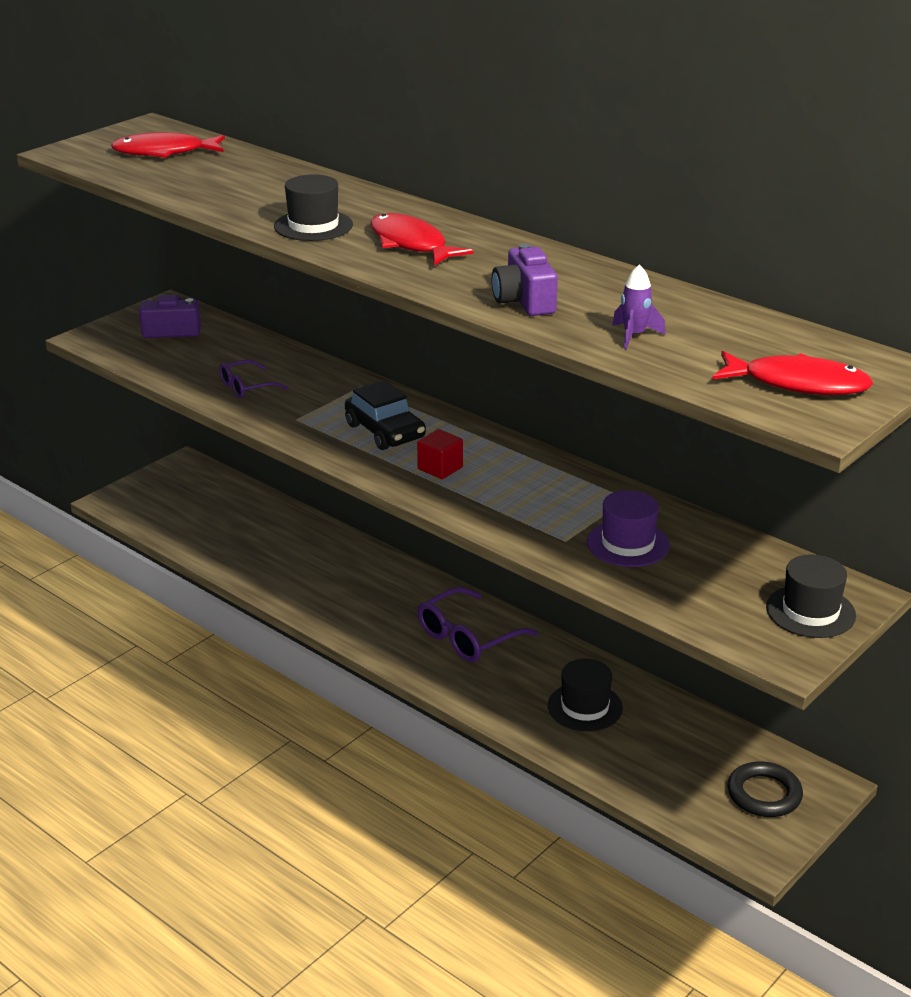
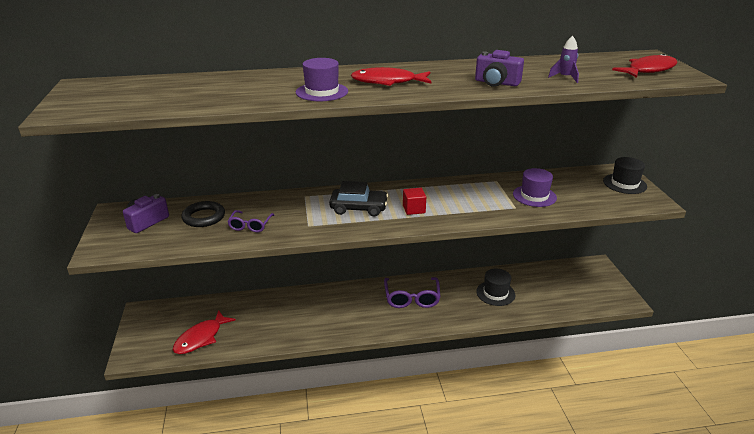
camera: 50 degrees left, 0 degrees up
red fish [111,132,225,158] -> red fish moved to [173,310,236,354]
black hat [274,174,353,241] -> purple hat [296,58,348,101]
black ring [727,761,803,817] -> black ring moved to [181,201,225,227]

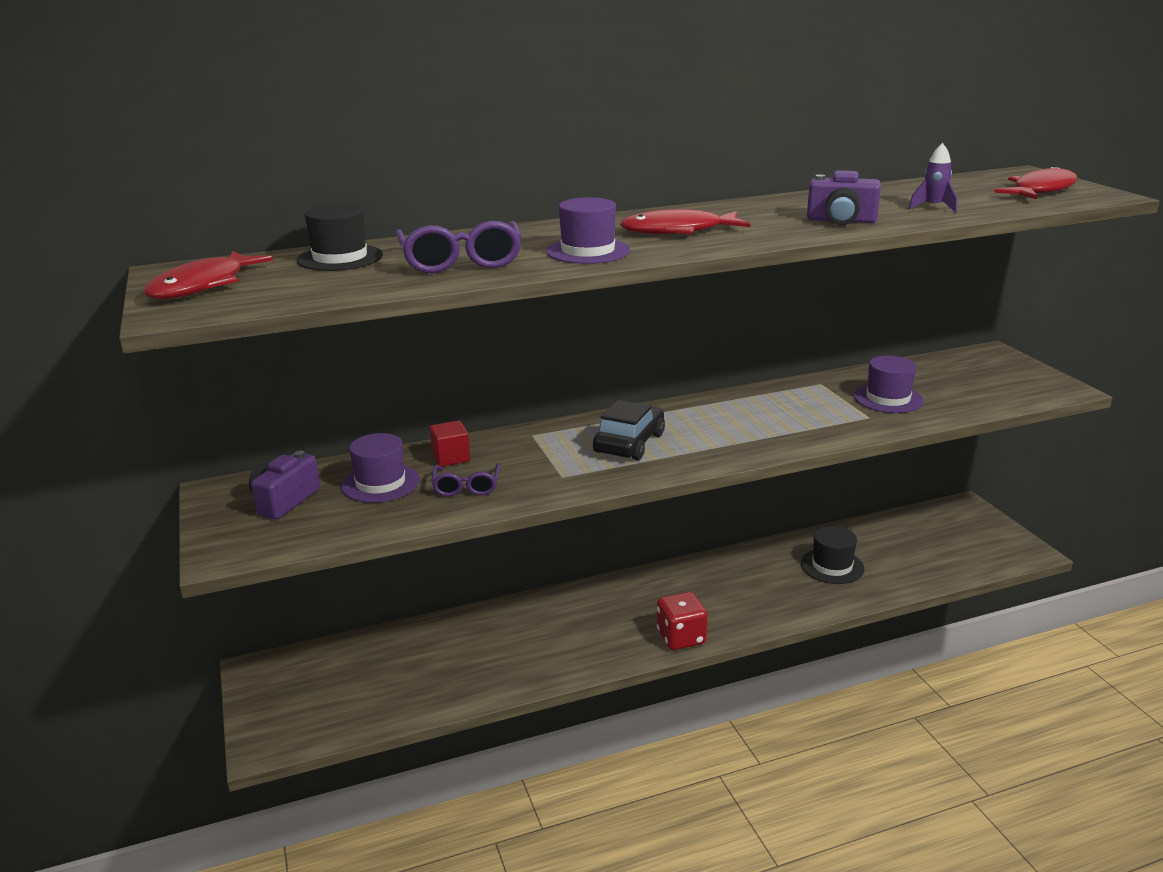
camera: 10 degrees left, 5 degrees down
red fish [173,310,236,354] -> red fish moved to [144,251,273,299]
black ring [181,201,225,227] -> purple hat [341,433,420,503]
black car [329,181,388,216] -> black car turned 60 degrees counterclockwise [593,400,665,460]
purple glasses [384,277,440,308] -> purple glasses moved to [396,221,522,273]
red cube [403,188,426,215] -> red cube moved to [429,420,470,467]
black hat [603,157,647,194] -> black hat moved to [297,204,383,271]
none -> red dice [657,592,708,650]

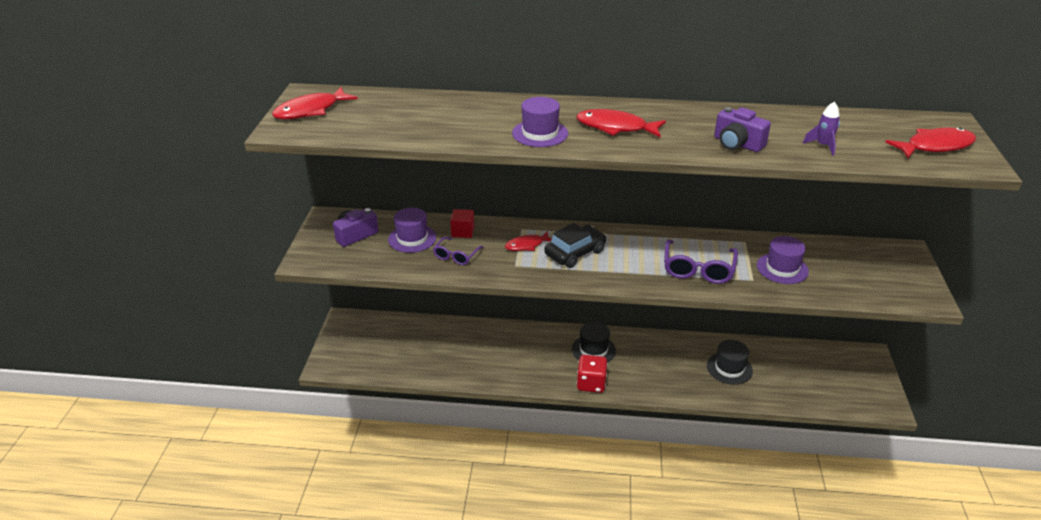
camera: 25 degrees right, 10 degrees up
black hat [297,204,383,271] -> black hat moved to [572,322,616,363]
purple glasses [396,221,522,273] -> purple glasses moved to [664,239,738,284]
none -> red fish [505,231,552,251]

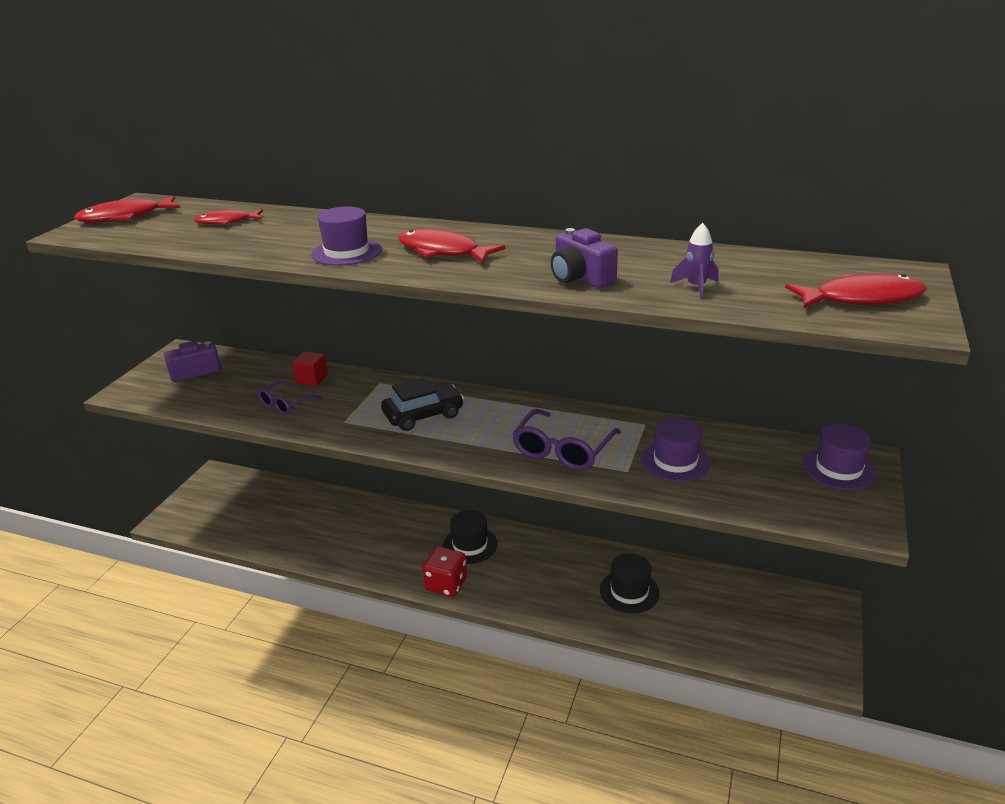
camera: 15 degrees right, 5 degrees down
purple hat [388,208,436,253] -> purple hat moved to [803,424,877,490]
red fish [505,231,552,251] -> red fish moved to [194,210,263,225]

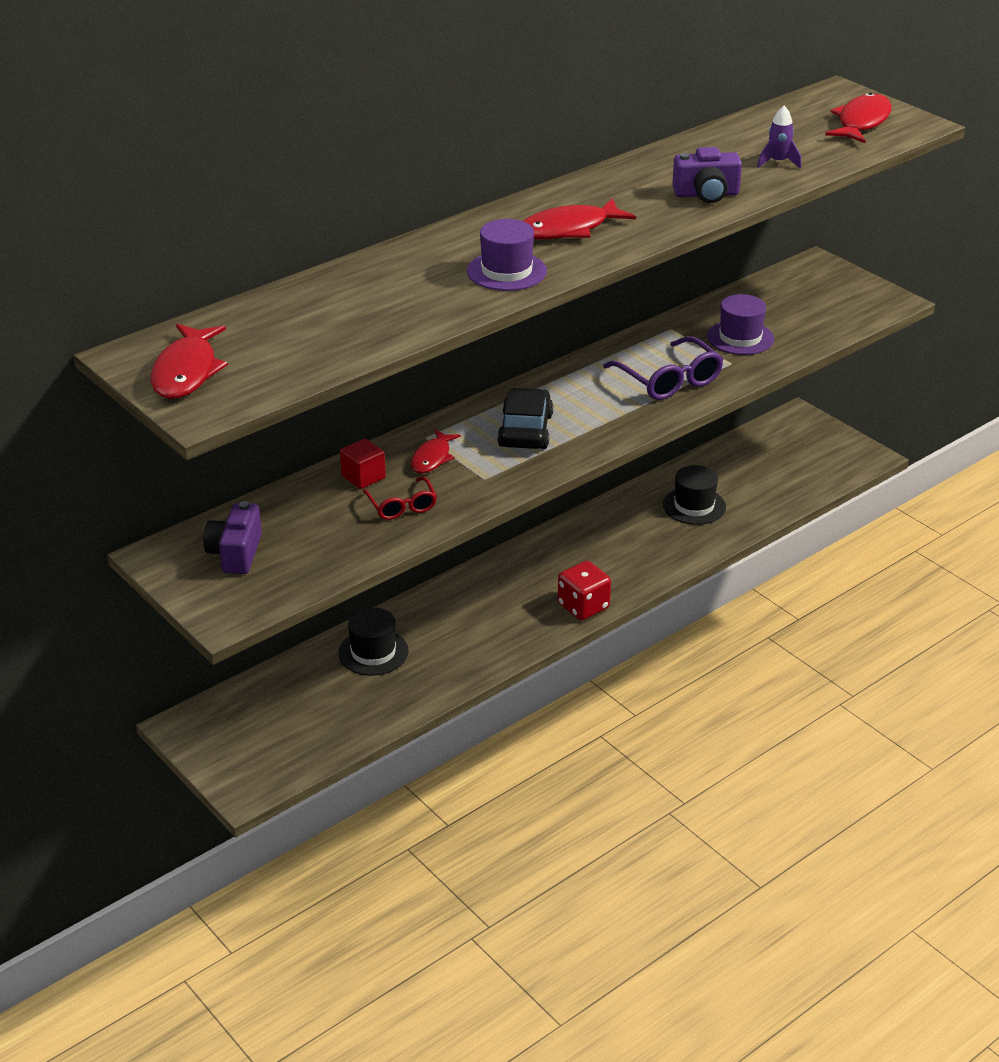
camera: 60 degrees left, 5 degrees up
red fish [194,210,263,225] -> red fish moved to [410,429,461,473]
purple glasses [258,381,322,415] -> red glasses [363,477,437,520]
black hat [443,510,497,564] -> black hat moved to [338,607,409,676]
purple hat [803,424,877,490] -> none

